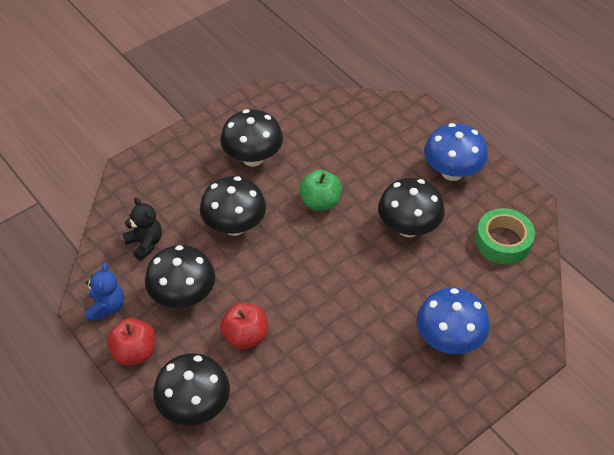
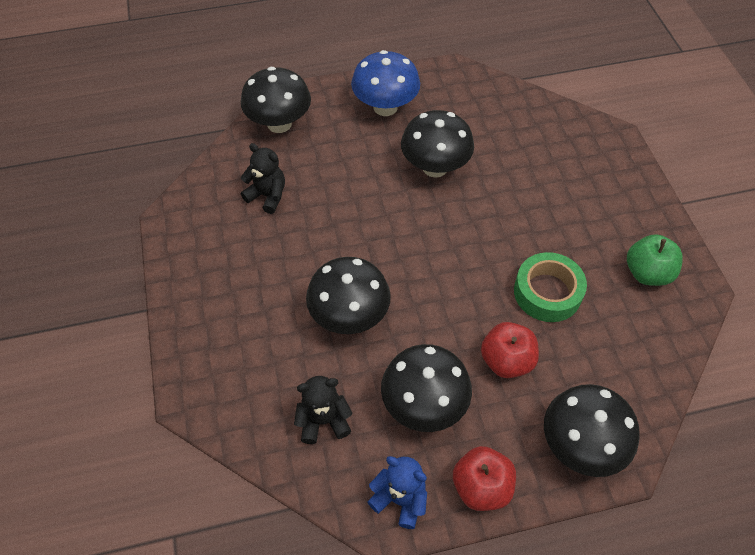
camera: 65 degrees left, 5 degrees up
black mushroom [220,109,283,167] -> black mushroom moved to [241,67,311,133]
green apple [299,169,342,211] -> green apple moved to [627,234,683,286]
blue mushroom [417,288,490,354] -> none
green tape [475,208,535,264] -> green tape moved to [514,252,587,322]
none -> black teddy bear [241,143,285,214]

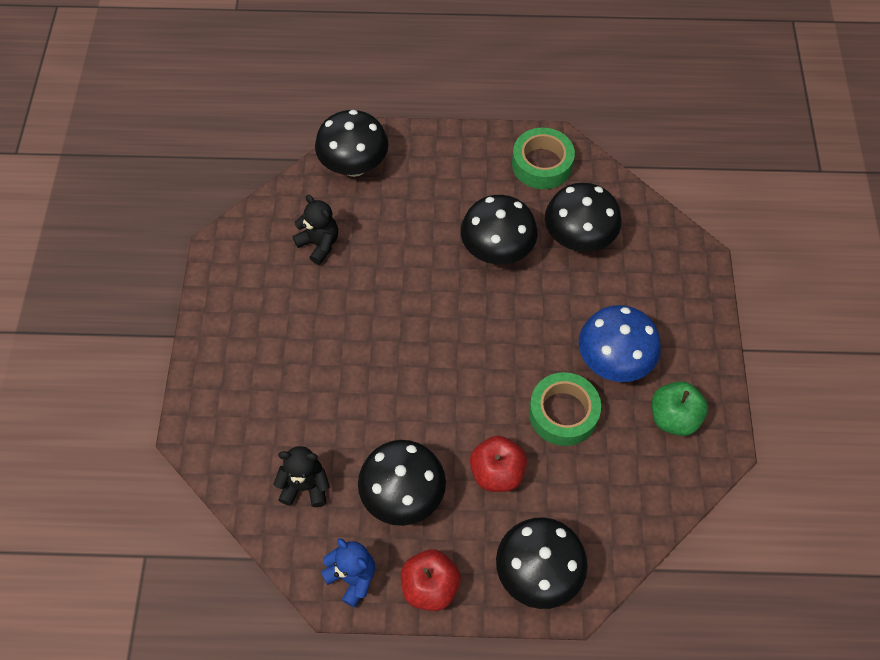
camera: 15 degrees right, 5 degrees up
black mushroom [306,257,391,334] -> black mushroom moved to [545,183,621,252]
blue mushroom [351,50,420,116] -> blue mushroom moved to [579,305,661,382]
none -> green tape [512,128,575,189]

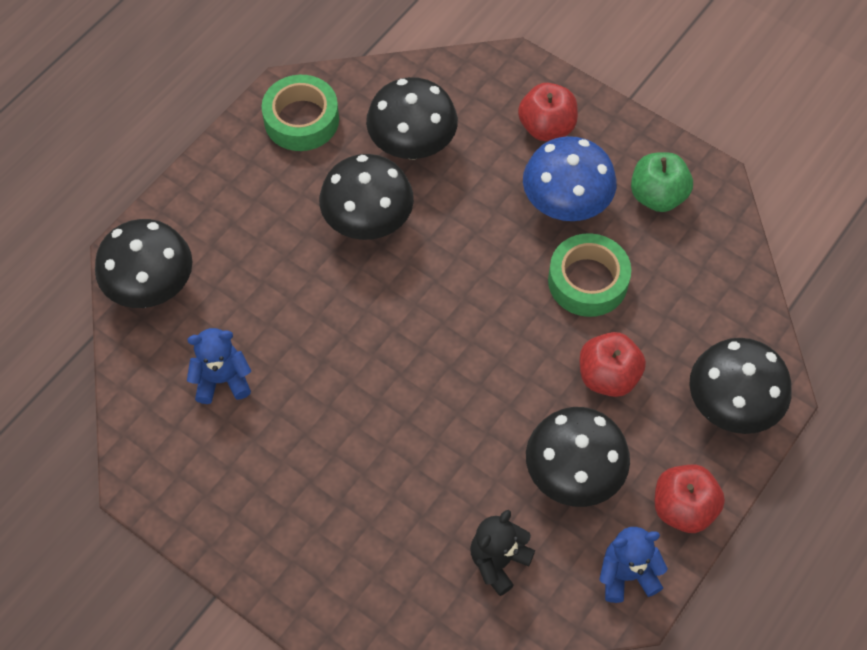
camera: 55 degrees left, 0 degrees up
black teddy bear [293,195,338,265] -> blue teddy bear [187,328,251,404]
none -> red apple [518,83,578,141]

